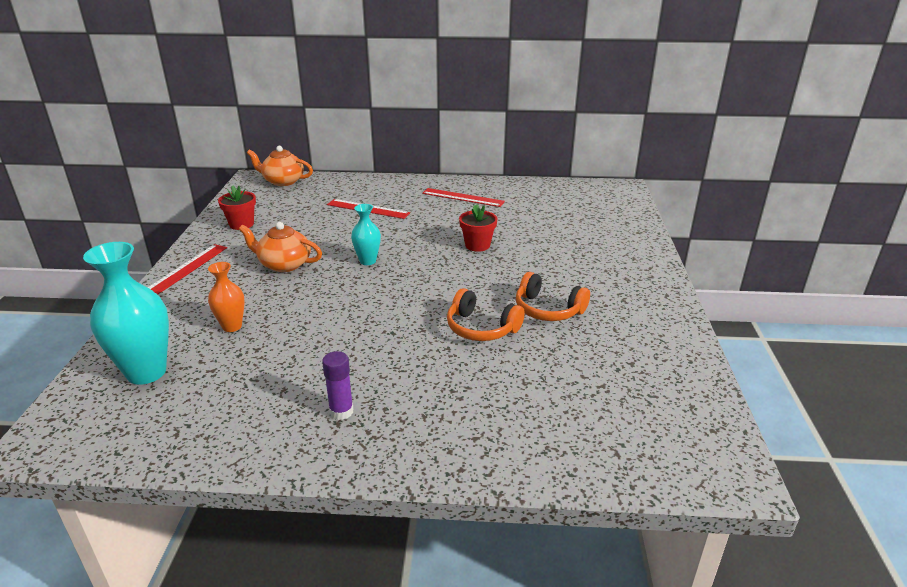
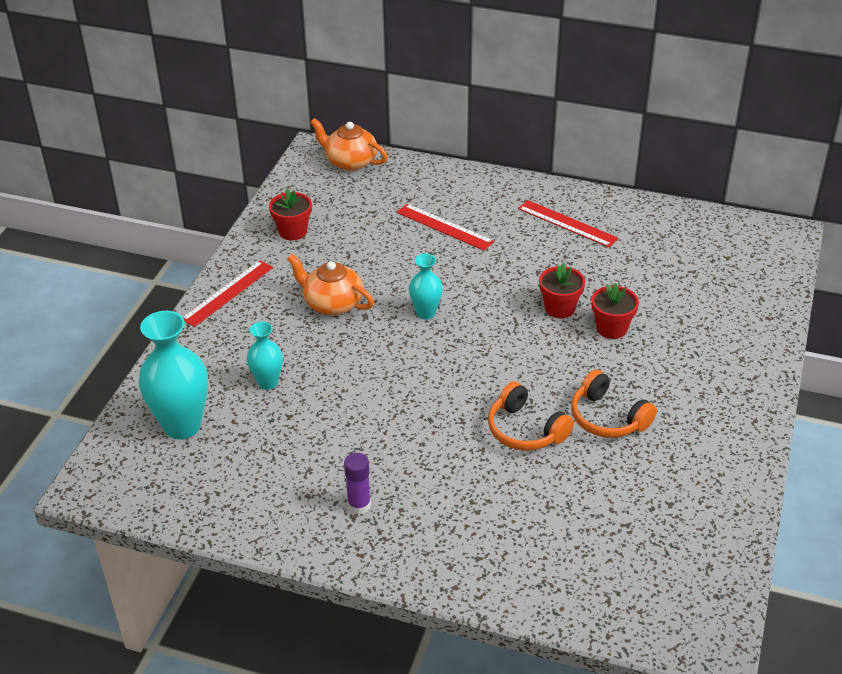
camera: 15 degrees right, 10 degrees up
orange vase [208,262,245,332] -> turquoise vase [247,322,283,390]
none -> red flower pot [592,283,639,339]

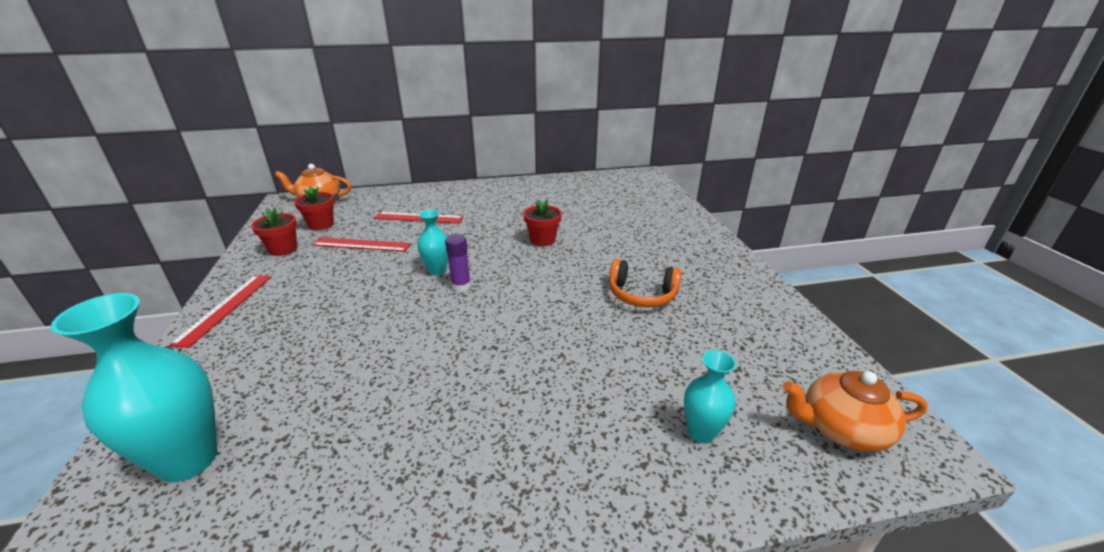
camera: 30 degrees left, 10 degrees down
turquoise vase [247,322,283,390] -> turquoise vase moved to [684,350,736,443]
orange teapot [287,254,374,315] -> orange teapot moved to [783,371,928,452]
purple glue stick [344,453,371,514] -> purple glue stick moved to [445,234,471,292]
orange headphones [488,381,574,451] -> none
red ruler [518,200,618,247] -> red ruler moved to [312,237,411,252]
red flower pot [592,283,639,339] -> red flower pot moved to [294,186,334,230]

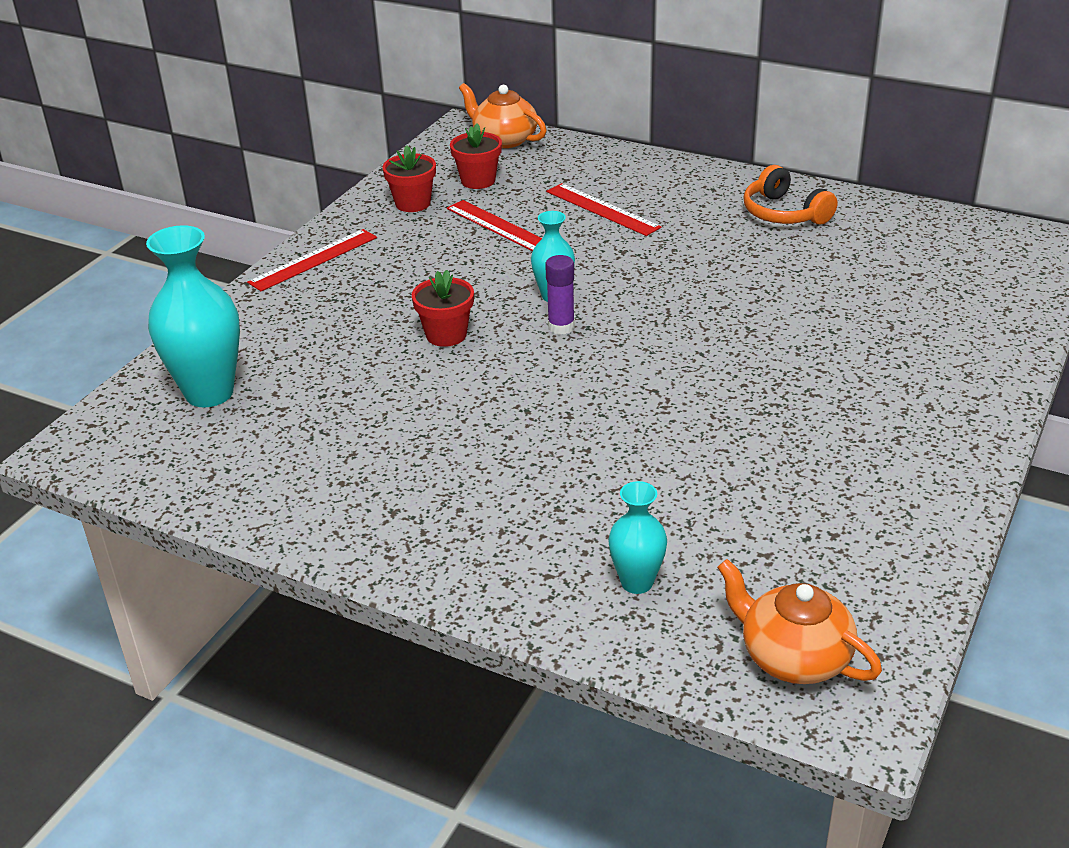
camera: 40 degrees right, 5 degrees up
red flower pot [523,199,562,246] -> red flower pot moved to [412,270,474,347]
orange headphones [609,259,682,308] -> orange headphones moved to [743,165,838,224]

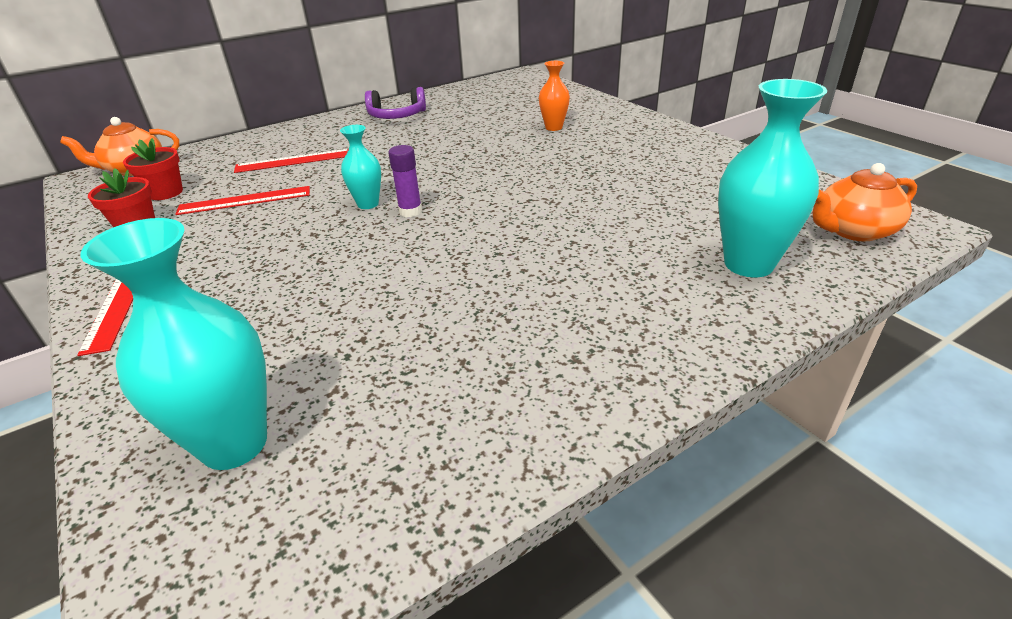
camera: 60 degrees left, 0 degrees up
red flower pot [412,270,474,347] -> none
turquoise vase [608,481,667,594] -> turquoise vase [718,79,827,277], size x1.81
orange headphones [743,165,838,224] -> purple headphones [365,87,426,119]
none -> orange vase [539,61,570,131]

